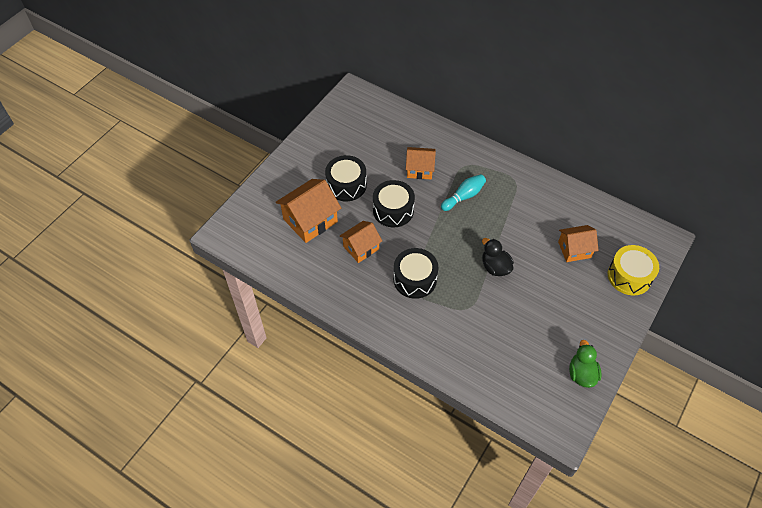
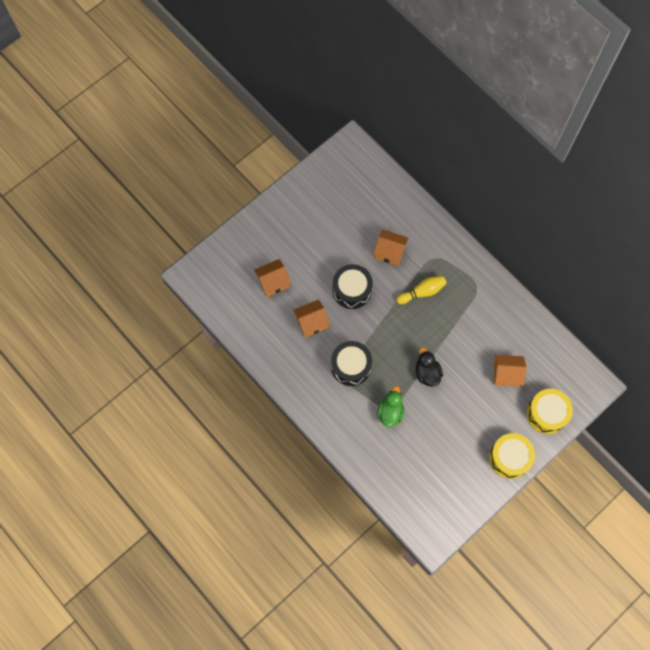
camera: 15 degrees right, 15 degrees up
orange house [276,179,341,243] -> orange house [254,259,291,297], size x0.64
black drum [325,155,367,201] -> none
turquoise bowling pin [441,174,486,211] -> yellow bowling pin [396,276,447,304]
green duck [569,340,602,388] -> green duck moved to [377,386,404,427]
none -> yellow drum [489,433,535,479]

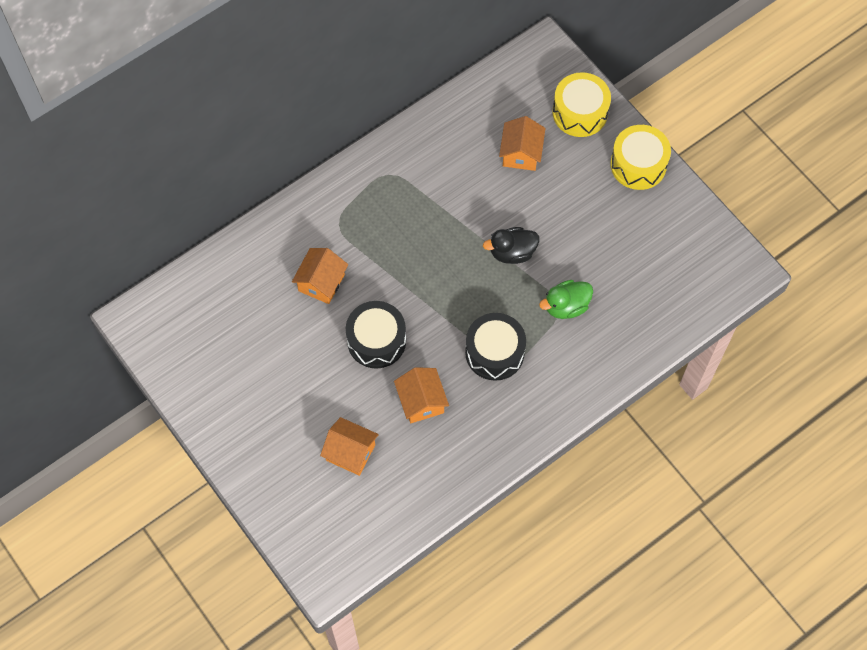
camera: 85 degrees left, 5 degrees down
orange house [254,259,291,297] -> orange house turned 45 degrees counterclockwise [320,417,379,476]
green duck [377,386,404,427] -> green duck turned 45 degrees counterclockwise [539,280,593,319]
yellow bowling pin [396,276,447,304] -> none

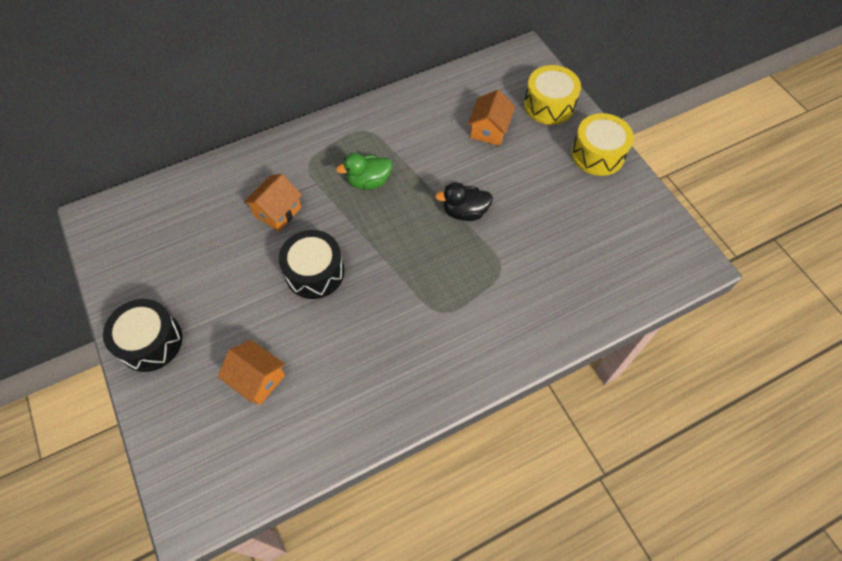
camera: 10 degrees right, 5 degrees down
orange house [394,367,449,423] -> none
black drum [465,313,526,381] -> black drum moved to [103,299,182,372]
green duck [539,280,593,319] -> green duck moved to [336,153,392,190]

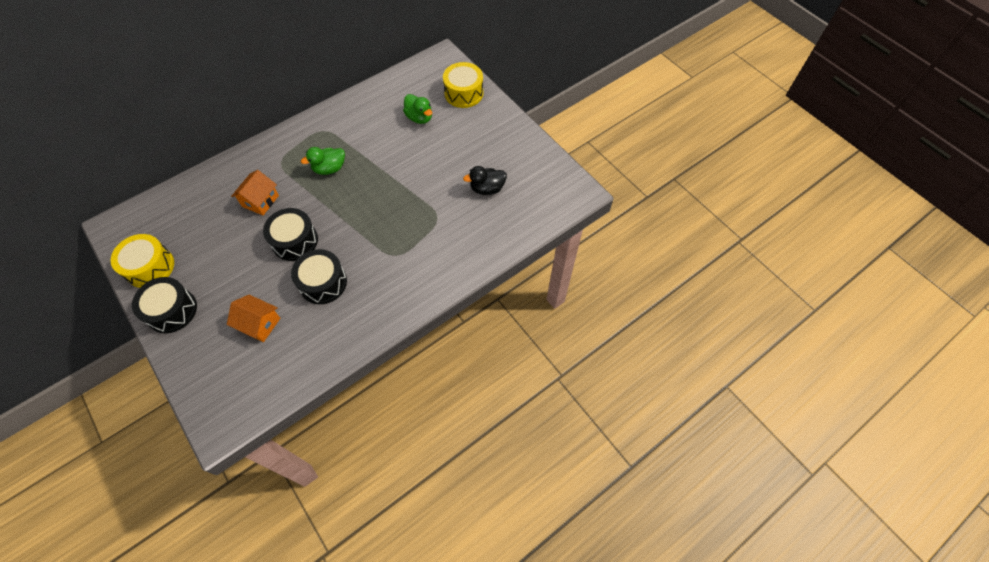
camera: 10 degrees left, 0 degrees up
black duck [435,182,493,221] -> black duck moved to [463,166,507,195]
orange house [468,90,515,146] -> green duck [403,94,432,124]
yellow drum [571,113,634,176] -> yellow drum moved to [111,234,174,288]
none -> black drum [291,249,347,304]

